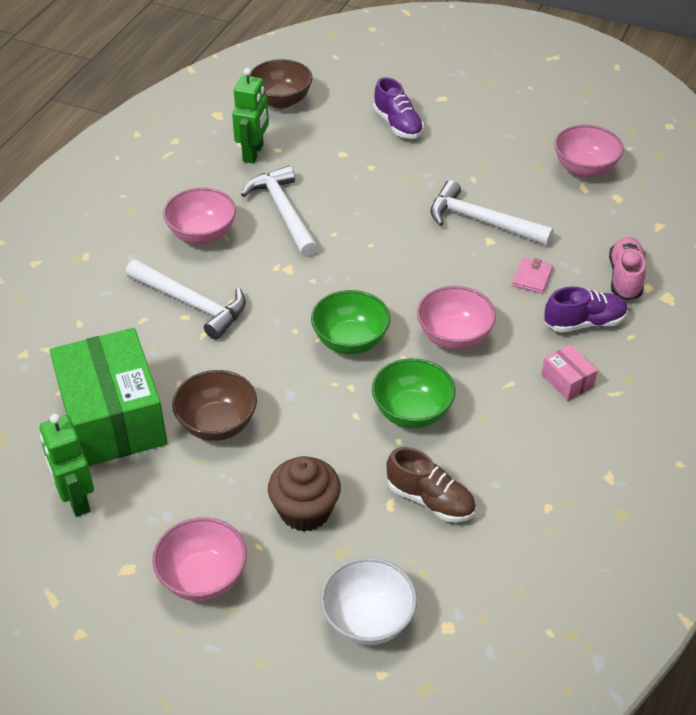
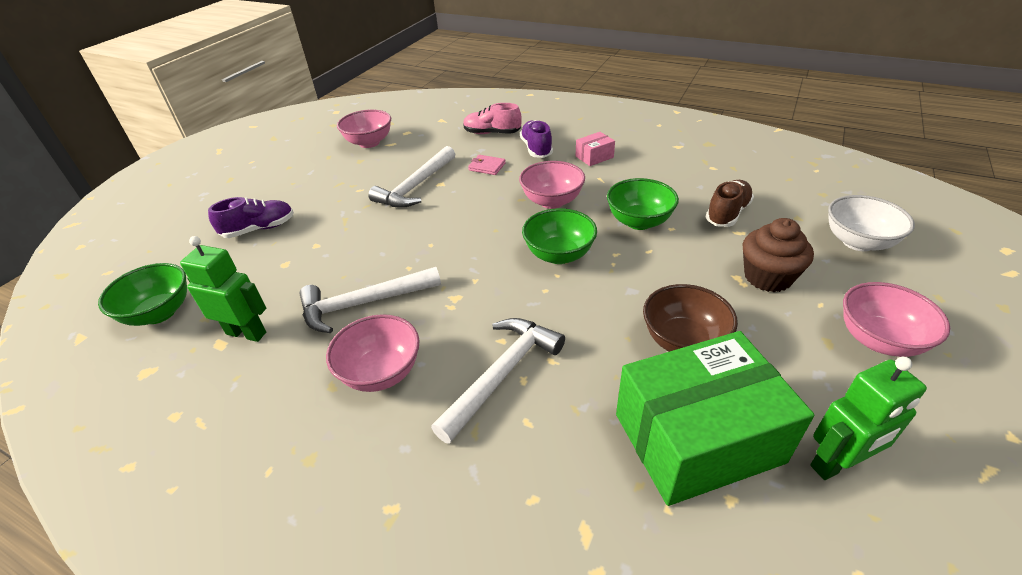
camera: 85 degrees left, 5 degrees down
brown bowl [249,59,313,109] -> green bowl [98,263,187,326]

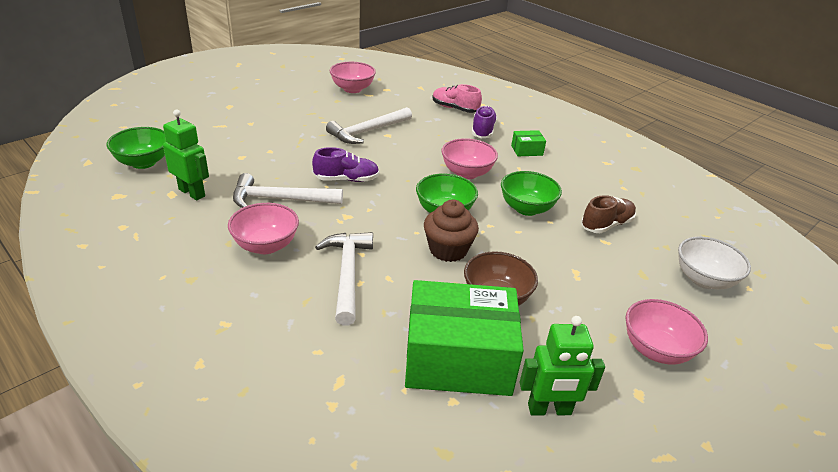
camera: 15 degrees right, 5 degrees down
purple shoe [208,197,294,238] -> purple shoe moved to [312,147,379,182]
white hammer [431,318,565,444] -> white hammer turned 60 degrees counterclockwise [315,232,373,326]
pink wallet [468,155,506,175] -> none
pink box [576,132,615,166] -> green box [511,130,546,156]
brown cupcake [743,218,814,292] -> brown cupcake moved to [424,200,479,262]

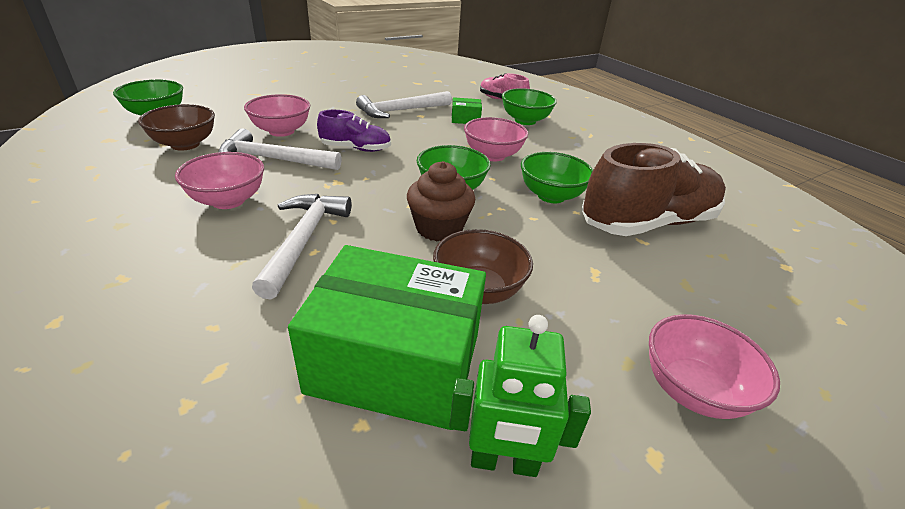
camera: 10 degrees right, 0 degrees up
green robot [163,109,209,201] -> brown bowl [138,104,215,150]
pink bowl [330,62,376,93] -> pink bowl moved to [244,94,310,137]
purple shoe [472,106,497,138] -> green bowl [502,88,557,125]
green box [511,130,546,156] -> green box moved to [452,97,482,124]
brown shoe [581,195,636,233] -> brown shoe [581,143,726,236], size x1.92
white bowl [678,237,751,289] -> none

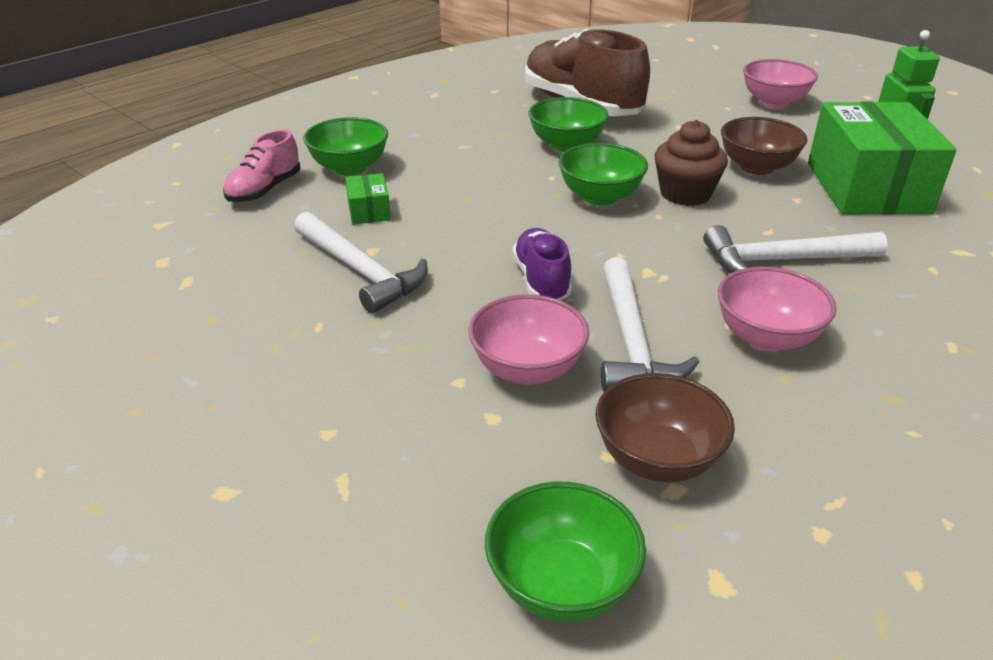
camera: 100 degrees left, 0 degrees up
pink bowl [464,117,528,161] -> none

